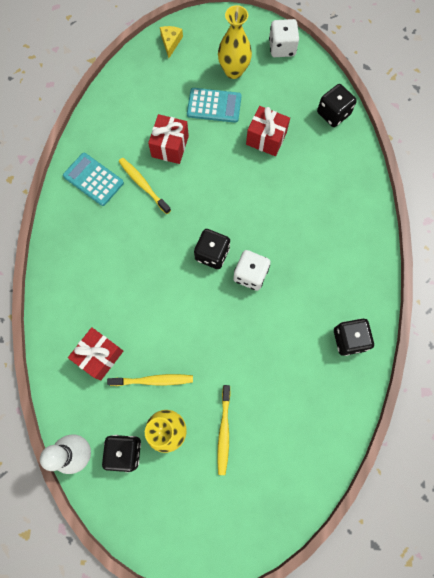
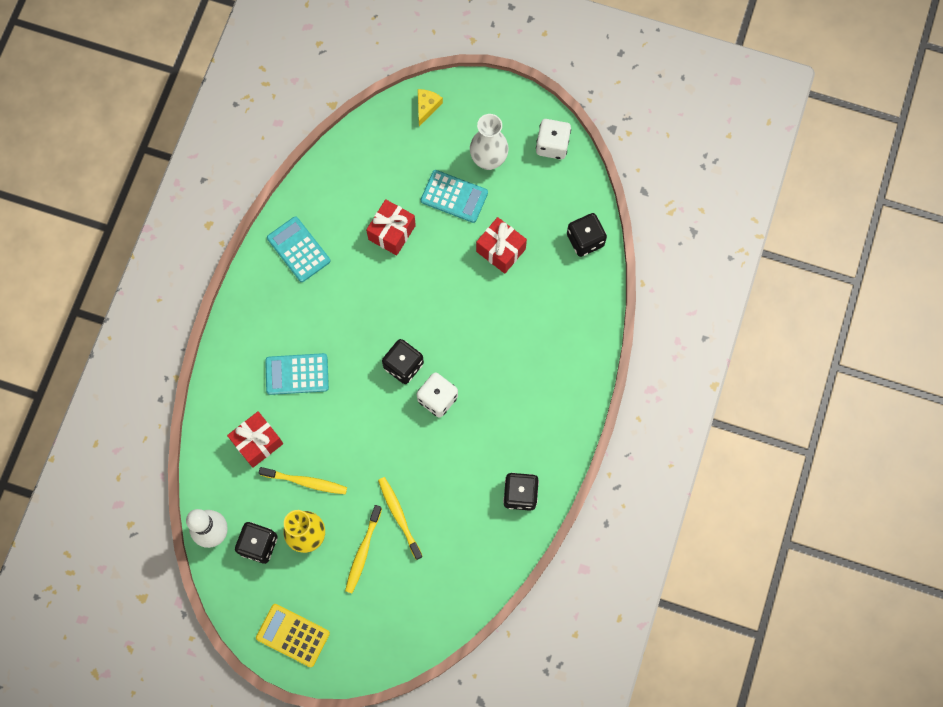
camera: 15 degrees right, 0 degrees up
yellow toothbrush [118,158,171,214] -> yellow toothbrush moved to [378,477,423,560]
yellow vase [218,5,252,79] -> white vase [470,114,509,170]
none -> yellow calculator [256,604,330,667]
none -> turquoise calculator [265,353,329,395]

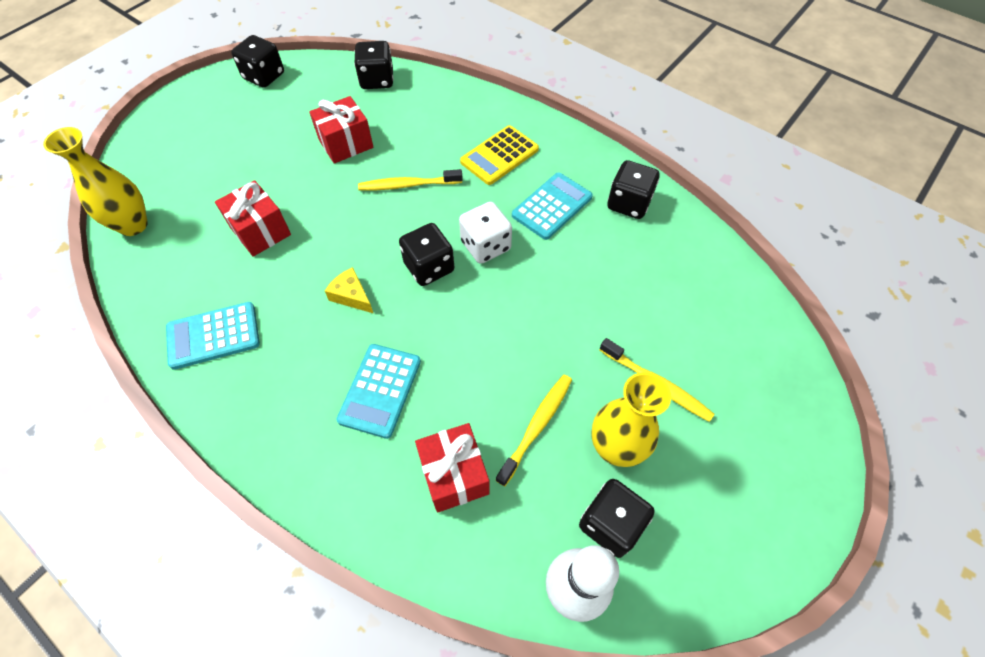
camera: 70 degrees left, 15 degrees down
yellow calculator [256,604,330,667] -> yellow calculator moved to [460,125,539,185]
yellow toothbrush [378,477,423,560] -> yellow toothbrush moved to [358,169,463,191]
yellow cheese [418,89,443,126] -> yellow cheese moved to [325,267,374,314]
turquoise calculator [421,170,488,223] -> turquoise calculator moved to [512,172,593,240]
white vase [470,114,509,170] -> none
white dice [536,119,571,160] -> black dice [231,35,284,88]
none -> yellow vase [43,127,148,236]

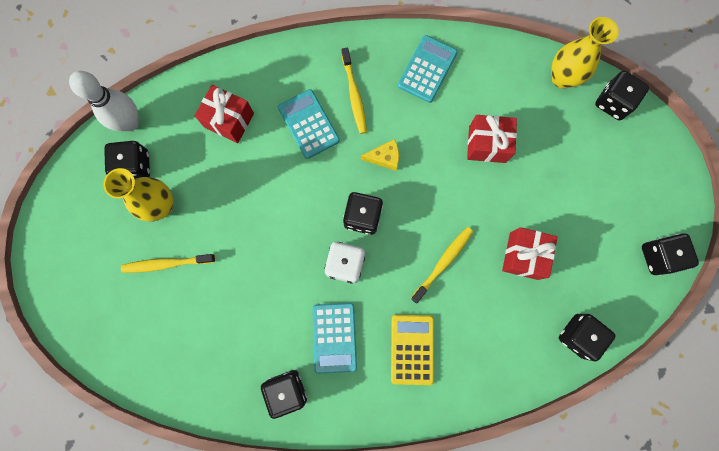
camera: 135 degrees right, 20 degrees up
yellow toothbrush [496,375,572,487] -> yellow toothbrush moved to [341,48,367,134]
none -> black dice [595,71,649,120]

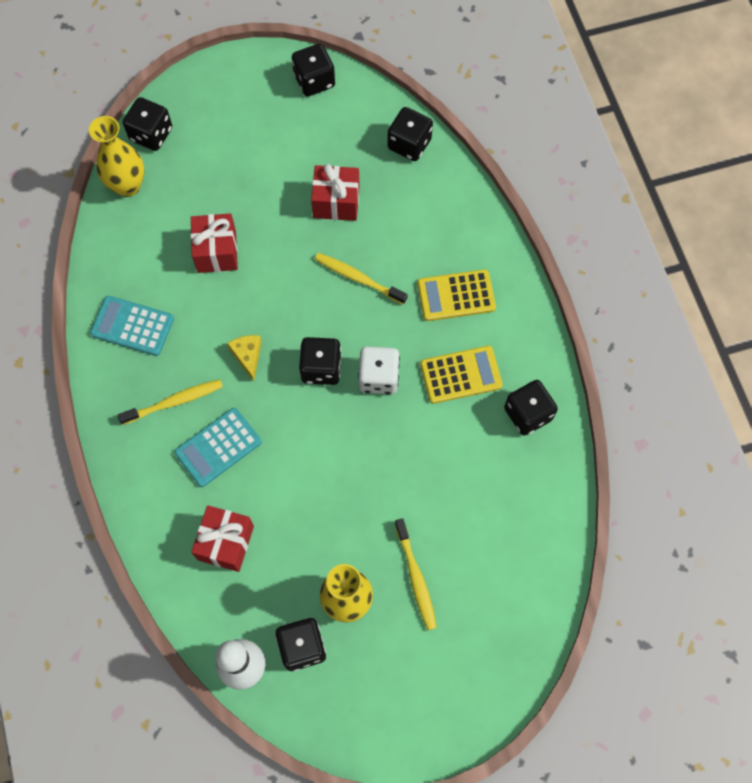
camera: 100 degrees left, 10 degrees down
turquoise calculator [312,303,357,374] -> yellow calculator [420,346,503,404]

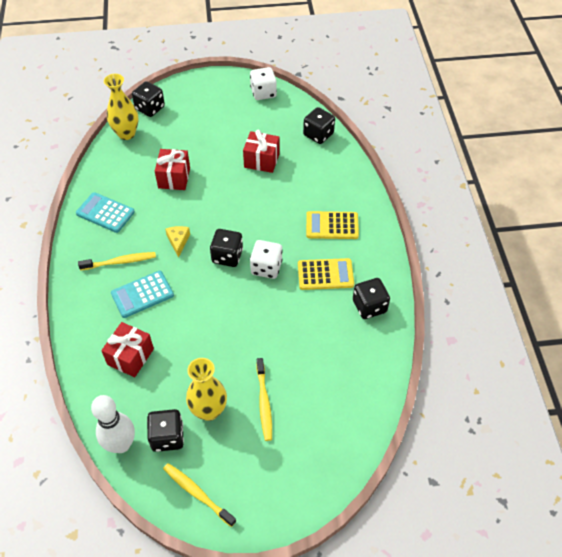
camera: 10 degrees right, 15 degrees down
black dice [292,44,335,96] -> white dice [250,67,277,100]
yellow toothbrush [315,253,408,305] -> yellow toothbrush moved to [163,463,236,527]

